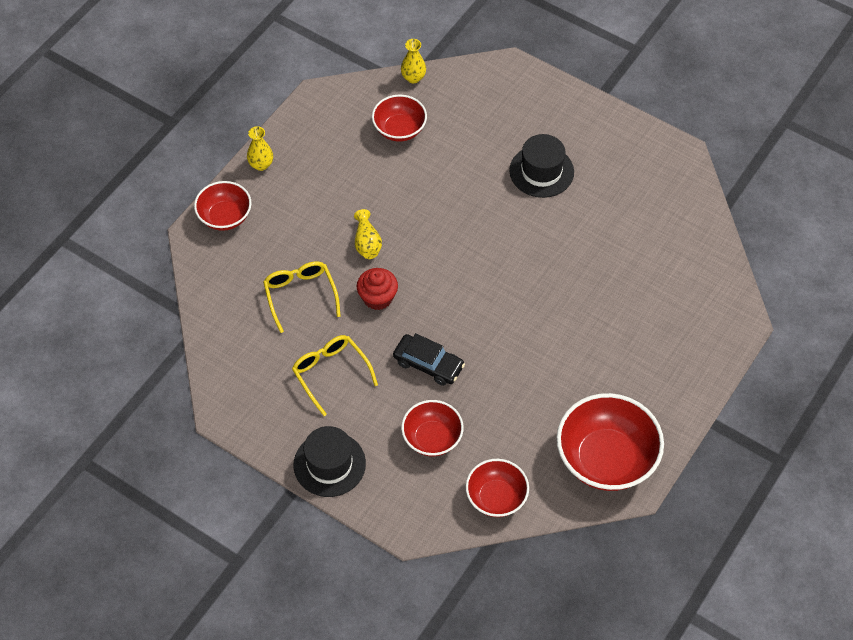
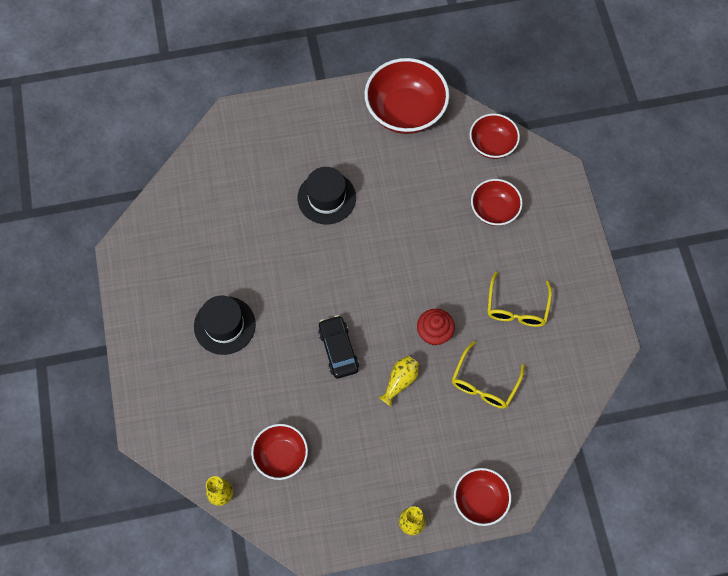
camera: 135 degrees left, 10 degrees up
black hat [293,426,366,497] -> black hat moved to [298,167,356,224]
black car [393,333,465,386] -> black car moved to [318,315,359,379]

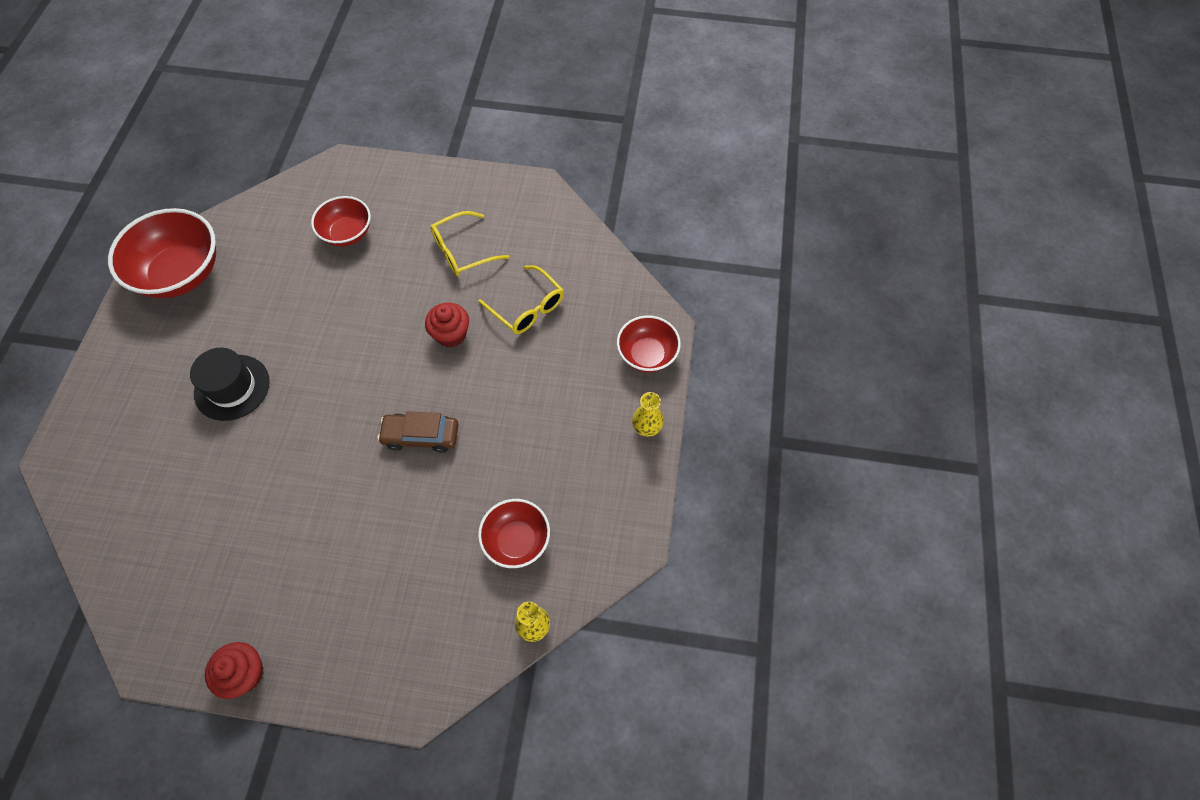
camera: 70 degrees left, 5 degrees down
black hat [194,295,256,355] -> none
black car [318,315,359,379] -> brown car [378,411,459,453]
yellow vase [378,356,419,406] -> none
red bowl [469,113,520,159] -> none
yellow glasses [487,271,552,327] -> yellow glasses turned 120 degrees clockwise [430,211,509,276]
none -> red cupcake [205,642,263,699]

